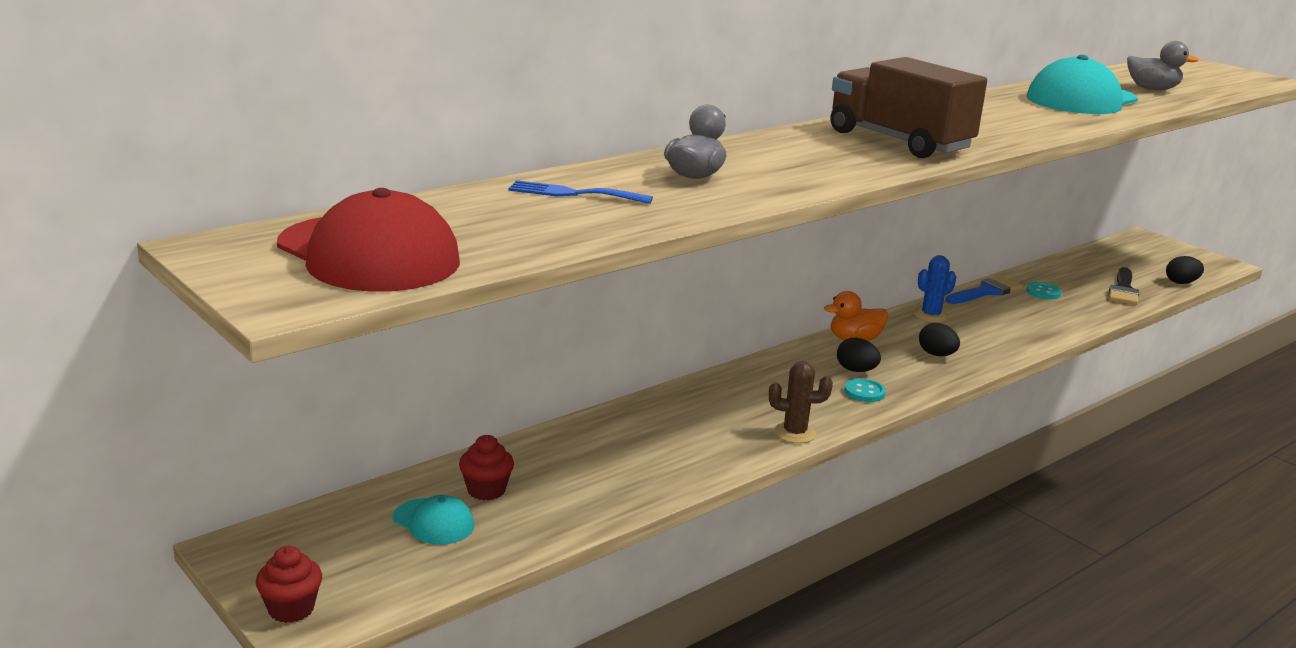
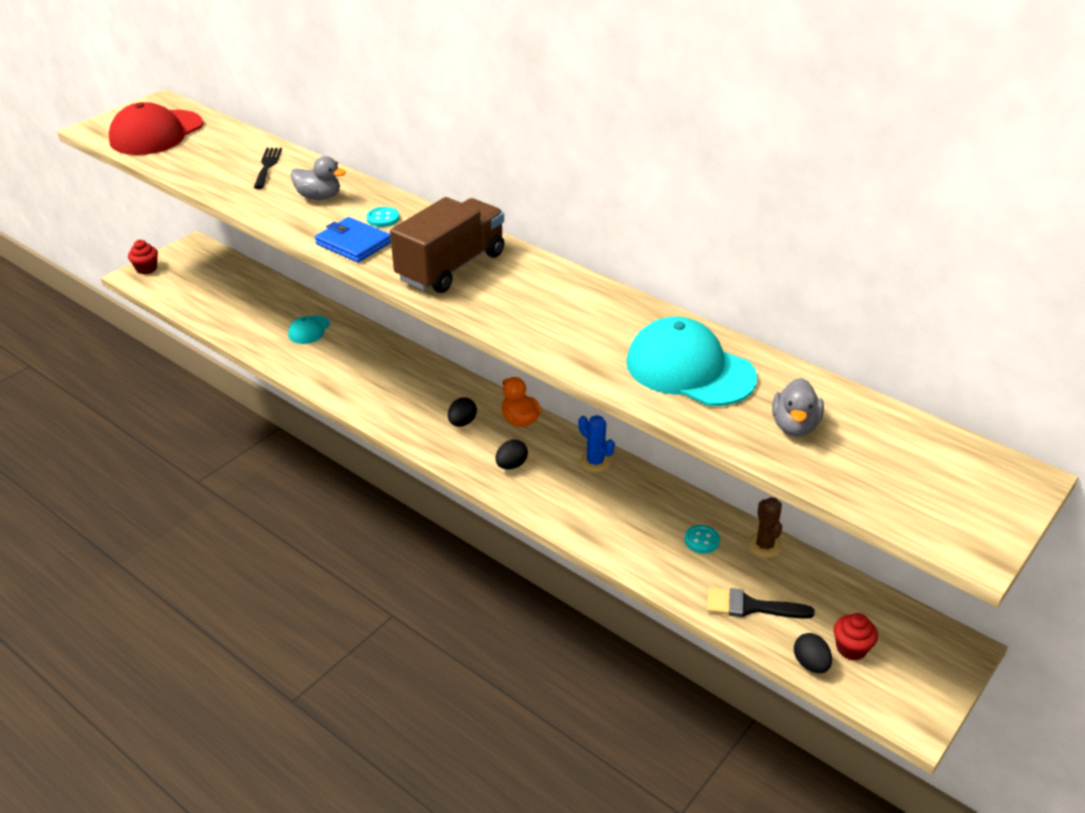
camera: 80 degrees right, 15 degrees up
turquoise cap [393,495,475,545] -> turquoise cap moved to [288,315,330,344]
red cupcake [459,435,514,501] -> red cupcake moved to [834,613,878,660]
blue fork [509,180,653,204] -> black fork [254,148,282,189]
brown cactus [769,361,833,443] -> brown cactus moved to [748,497,782,558]
turquoise button [844,378,886,402] -> turquoise button moved to [366,207,400,227]
blue brush [945,276,1023,304] -> none
none -> blue wallet [315,217,391,263]

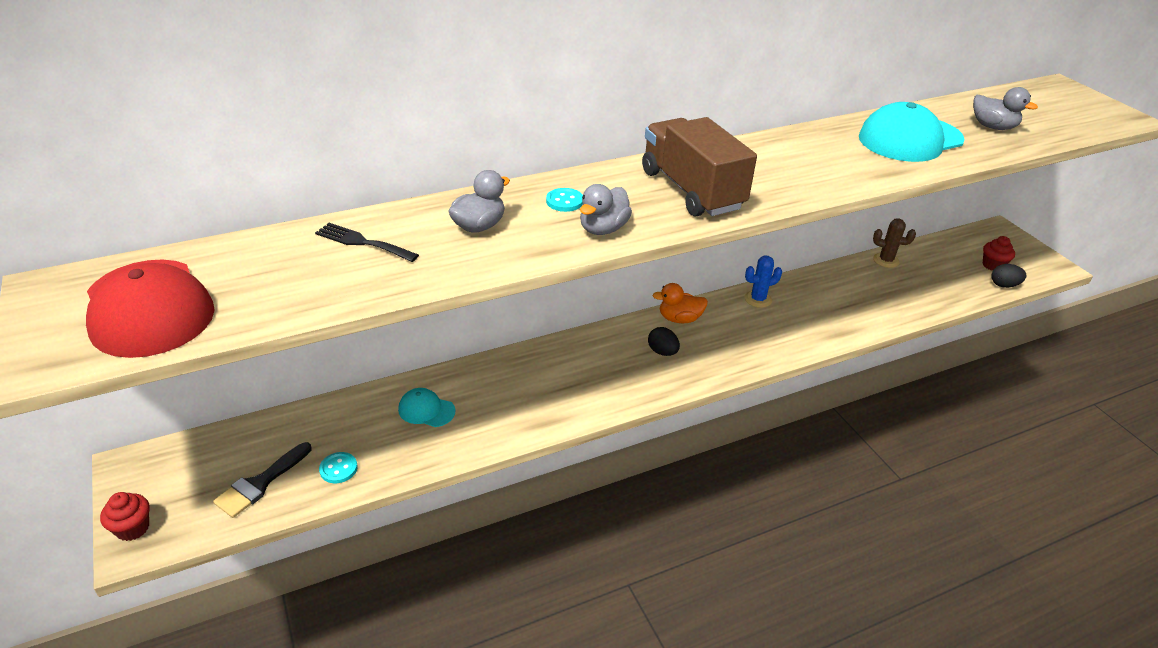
camera: 65 degrees left, 0 degrees up
turquoise cap [288,315,330,344] -> turquoise cap turned 150 degrees clockwise [398,388,455,427]
blue wallet [315,217,391,263] -> grey duck [580,184,632,235]
black egg [495,439,528,469] -> none
turquoise button [684,525,720,553] -> turquoise button moved to [319,452,358,483]
black brush [707,587,815,619] -> black brush moved to [213,442,312,518]

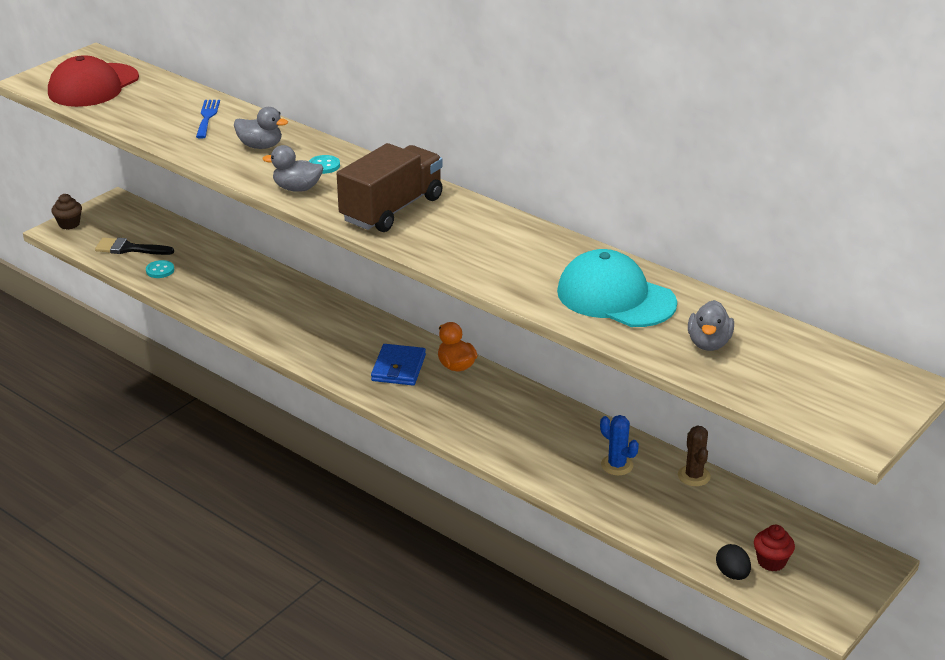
camera: 65 degrees right, 5 degrees down
red cupcake [100,492,150,541] -> brown cupcake [52,194,82,230]
black fork [315,223,419,262] -> blue fork [196,100,220,139]
turquoise cap [398,388,455,427] -> none
black egg [648,327,680,356] -> blue wallet [371,344,426,385]
blue cactus [744,255,782,308] -> blue cactus moved to [600,415,639,475]

